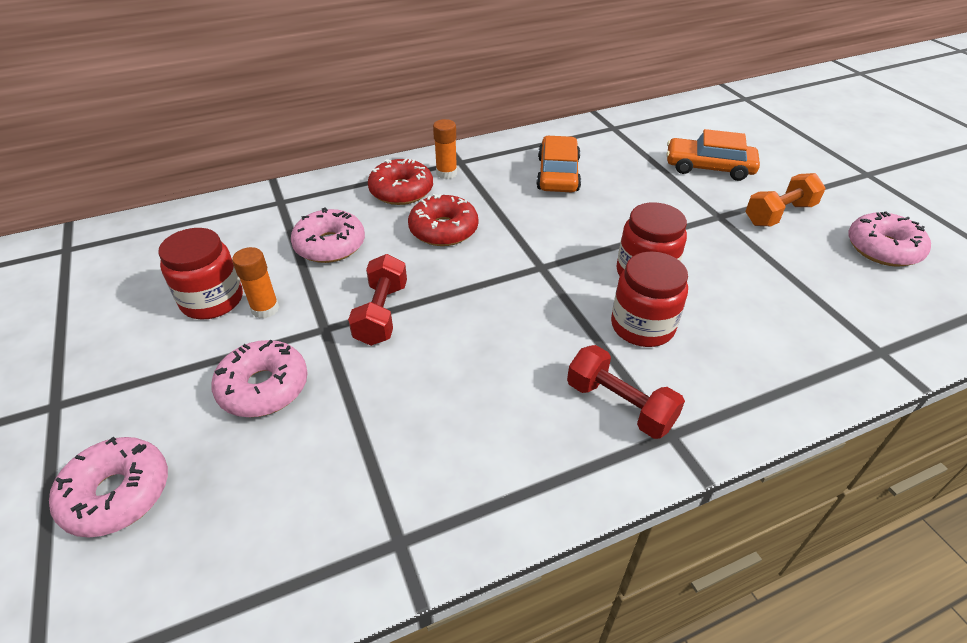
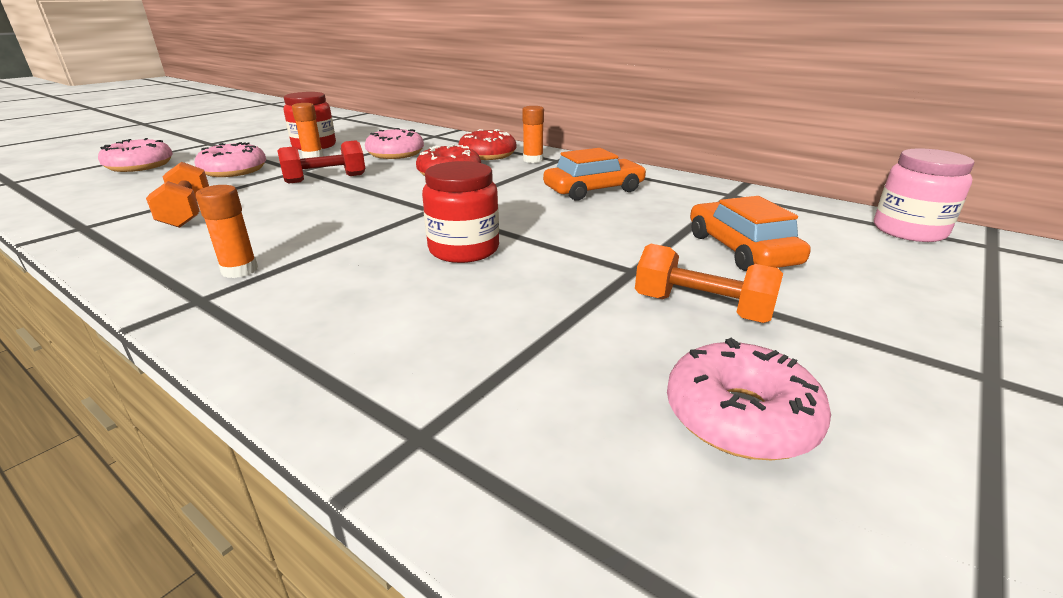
camera: 60 degrees right, 15 degrees down
red dumbbell [567,345,685,439] -> orange glue stick [196,185,258,278]
red jar [611,251,688,347] -> none
none -> orange dumbbell [146,162,209,228]
none -> pink jar [874,148,974,242]

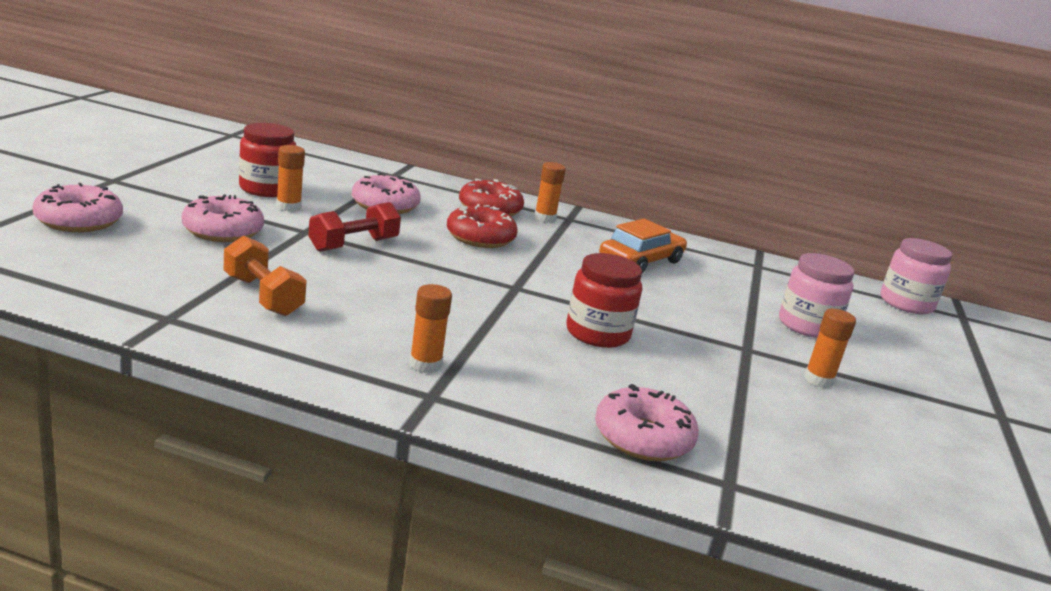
camera: 25 degrees left, 5 degrees down
orange dumbbell [635,244,783,323] -> orange glue stick [804,309,856,388]
pink donut [667,338,831,461] -> pink donut moved to [595,384,698,461]
orange car [690,196,811,271] -> pink jar [779,253,855,338]

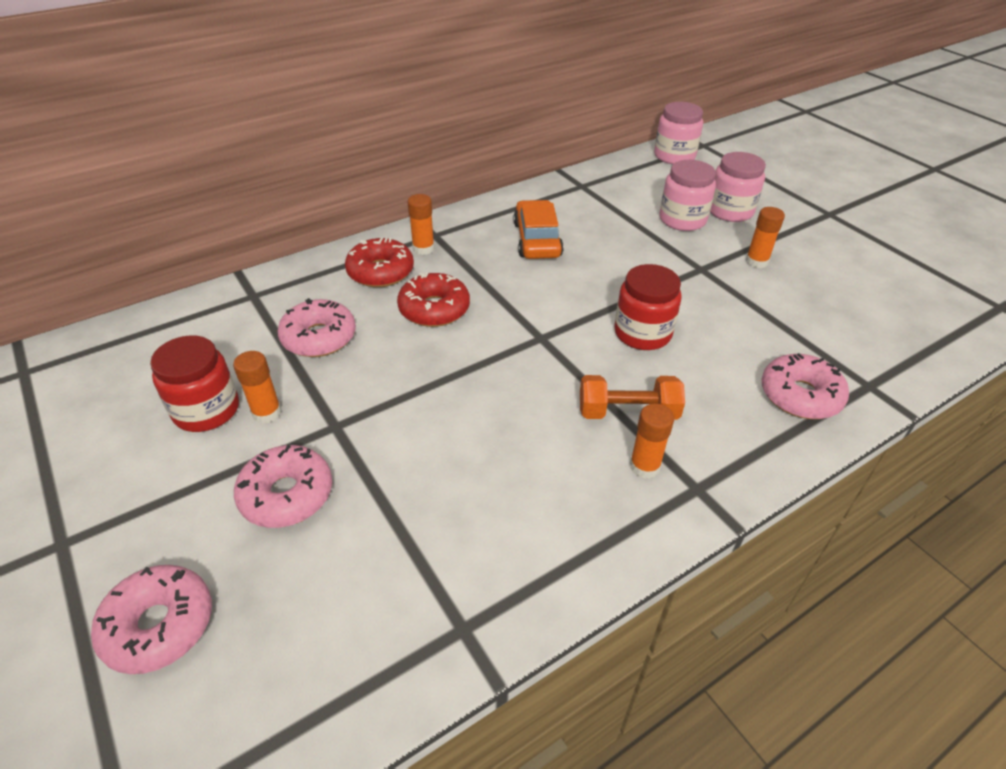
camera: 45 degrees left, 20 degrees up
orange dumbbell [224,235,307,316] -> orange dumbbell moved to [580,375,685,420]
red dumbbell [308,202,401,252] -> none
none -> pink jar [710,152,766,222]

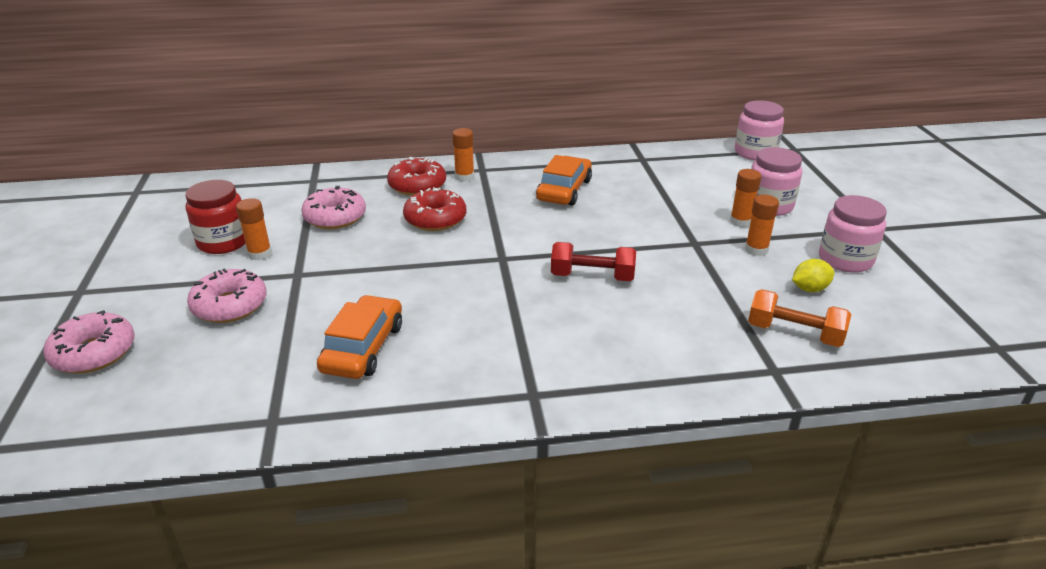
camera: 25 degrees right, 10 degrees down
orange dumbbell [580,375,685,420] -> orange dumbbell moved to [748,289,851,347]
red jar [614,264,682,350] -> red dumbbell [551,242,636,281]
orange glue stick [630,403,674,479] -> orange glue stick moved to [730,169,761,227]
pink jar [659,160,716,231] -> pink jar moved to [819,195,887,273]
pink donut [762,353,849,419] -> none
none -> orange car [317,295,402,379]
none -> yellow lemon [792,259,834,292]

